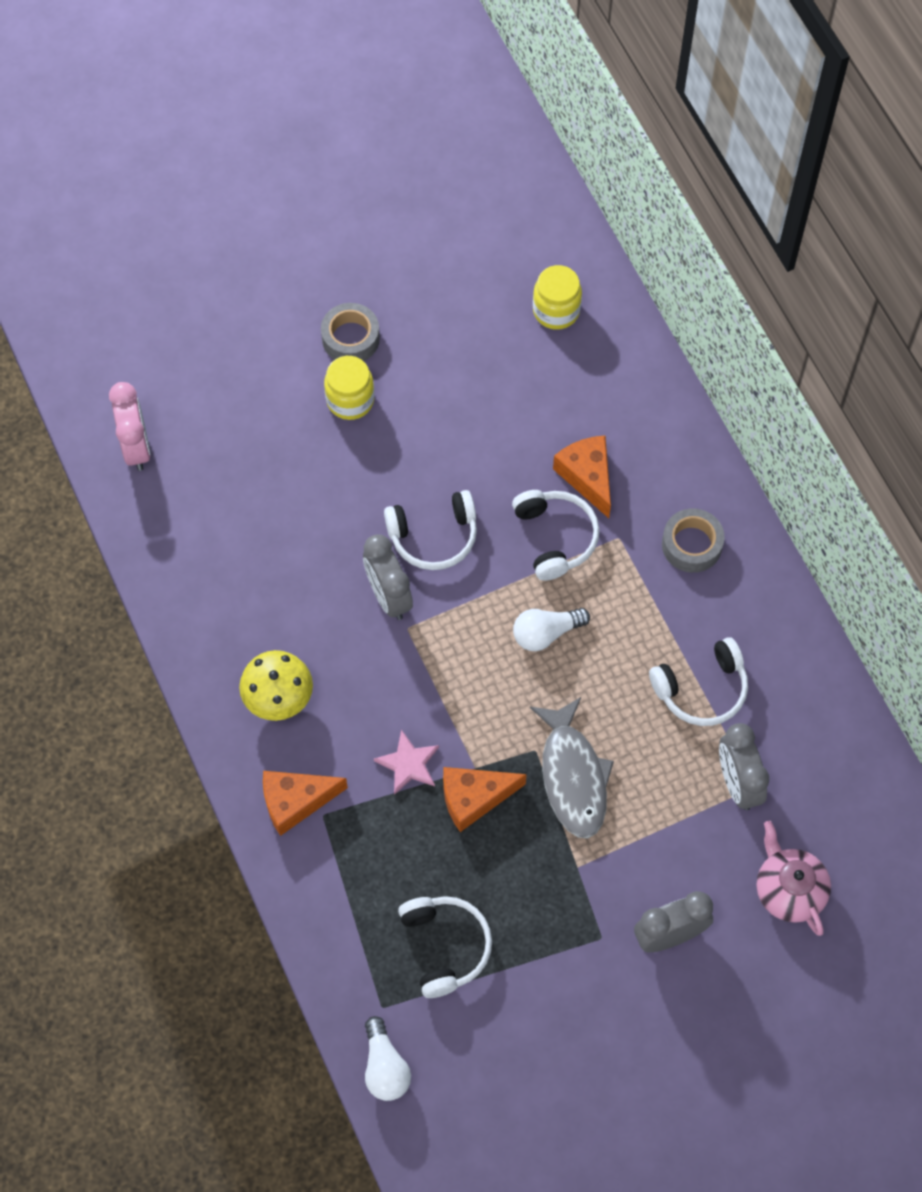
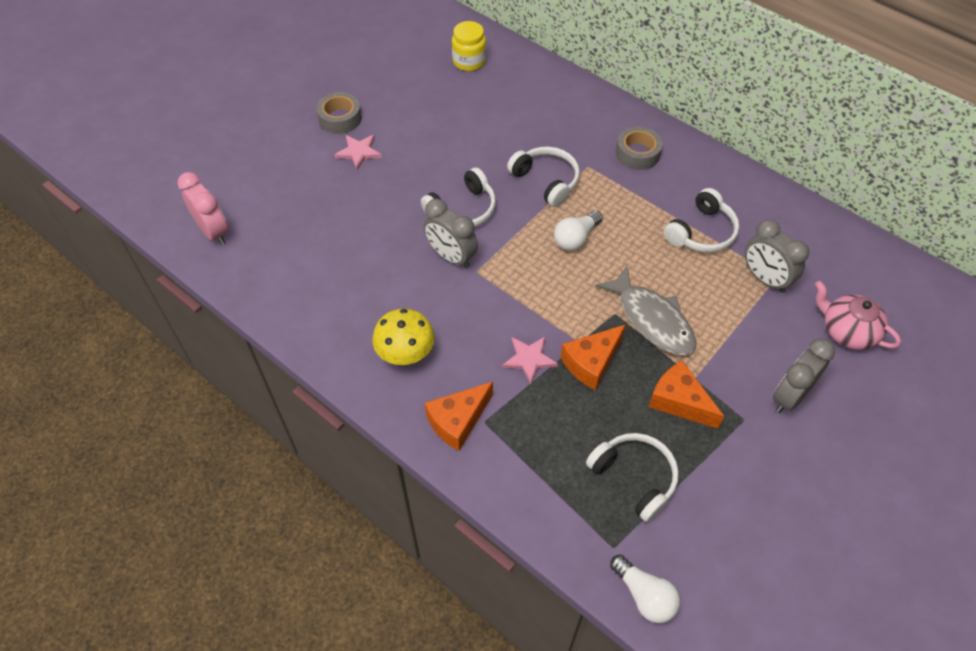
camera: 25 degrees left, 10 degrees down
yellow jar [324,356,374,420] -> pink star [334,135,382,170]
orange cheese [553,436,611,518] -> orange cheese moved to [648,360,724,429]

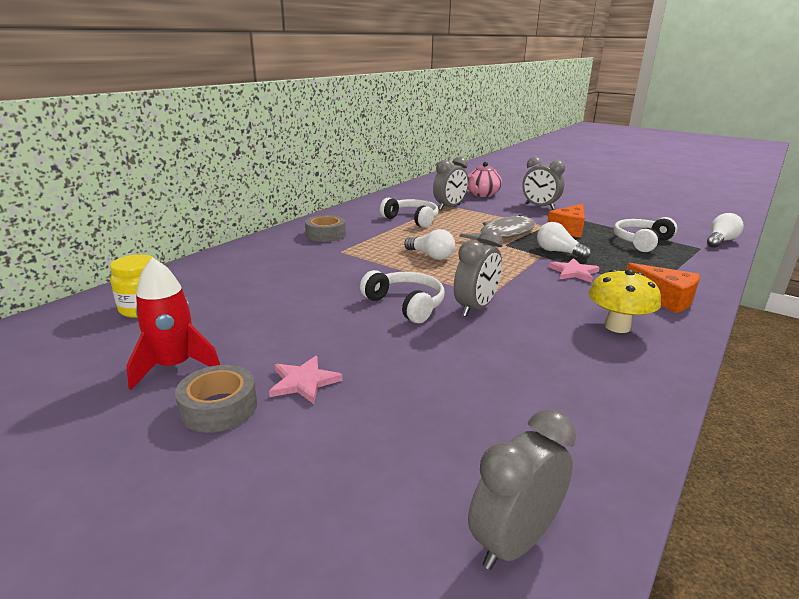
camera: 95 degrees left, 30 degrees down
pink clock [177,172,228,245] -> grey clock [468,409,576,570]
white headphones [507,147,580,207] -> none
orange cheese [561,324,626,390] -> white light bulb [537,222,591,259]
none -> red rocket [126,257,220,390]

